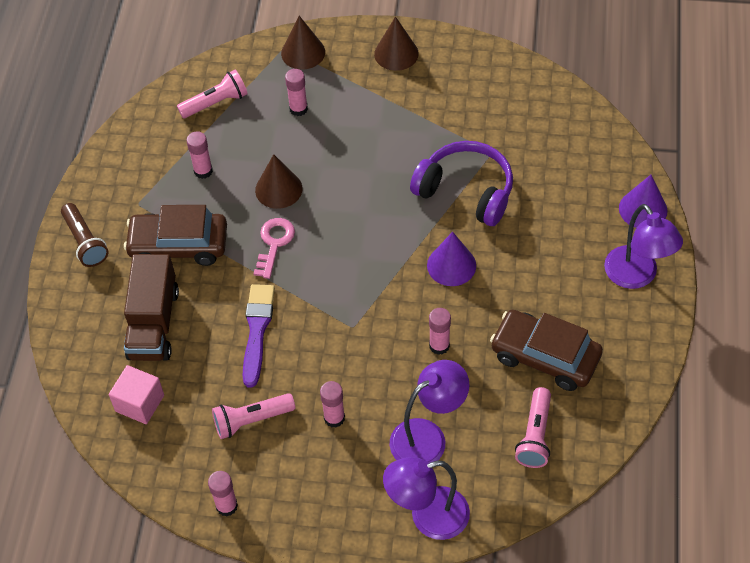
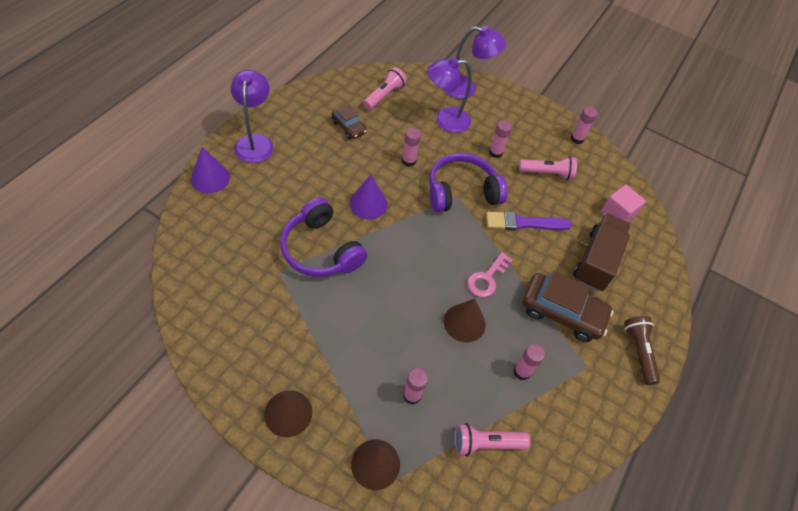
camera: 165 degrees left, 0 degrees up
purple brush [242,284,275,388] -> purple brush turned 60 degrees clockwise [486,211,572,230]
brown car [490,310,603,391] -> brown car [331,104,367,139], size x0.56
none -> purple headphones [429,153,508,212]

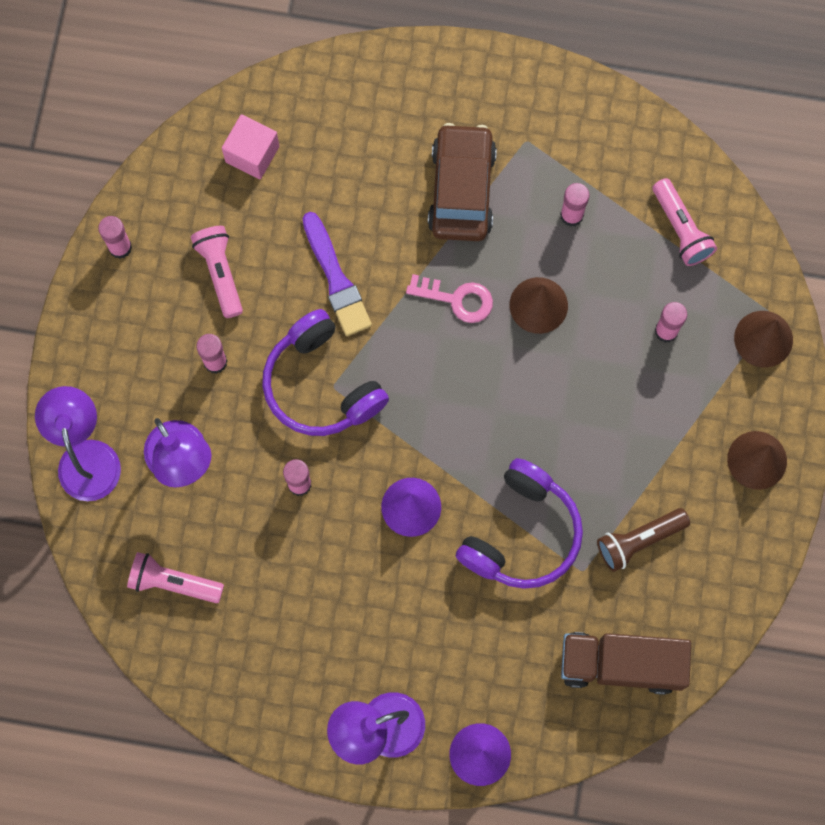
camera: 105 degrees left, 20 degrees up
brown car [331,104,367,139] -> none
brown truck [573,213,631,291] -> brown truck moved to [561,632,691,695]
brown flashlight [624,316,660,385] -> brown flashlight moved to [597,508,690,572]

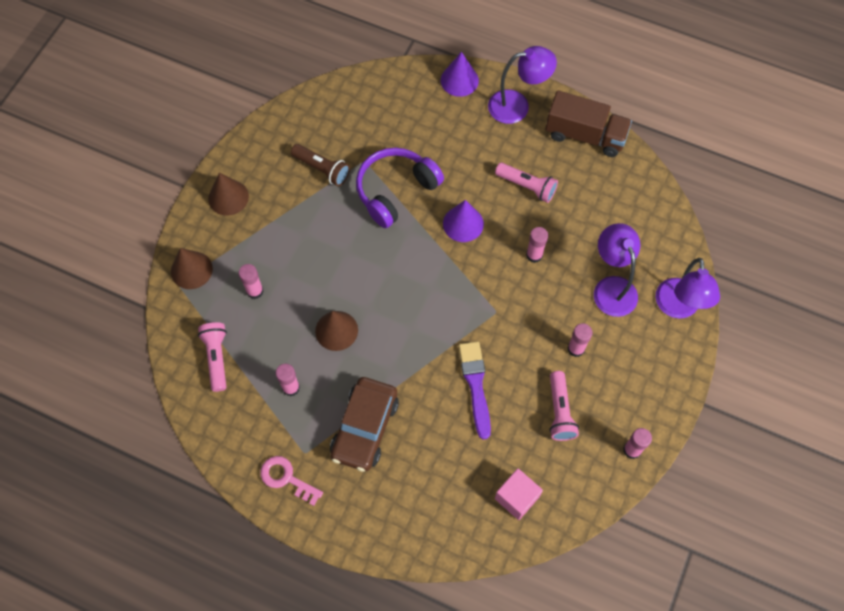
camera: 165 degrees left, 10 degrees down
pink flashlight [127,552,224,603] -> pink flashlight moved to [495,163,558,203]
purple headphones [262,309,389,436] -> none
pink key [406,274,493,323] -> pink key moved to [260,456,323,506]
brown truck [561,632,691,695] -> brown truck moved to [545,90,632,157]
brown flashlight [597,508,690,572] -> brown flashlight turned 45 degrees clockwise [291,144,350,186]

